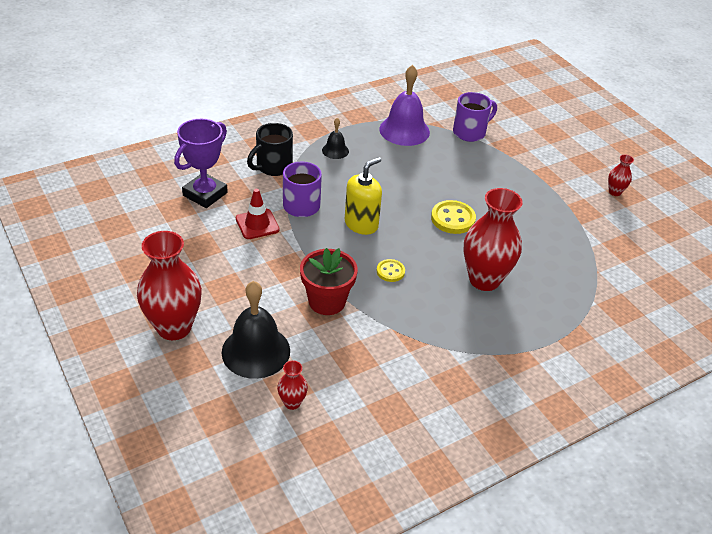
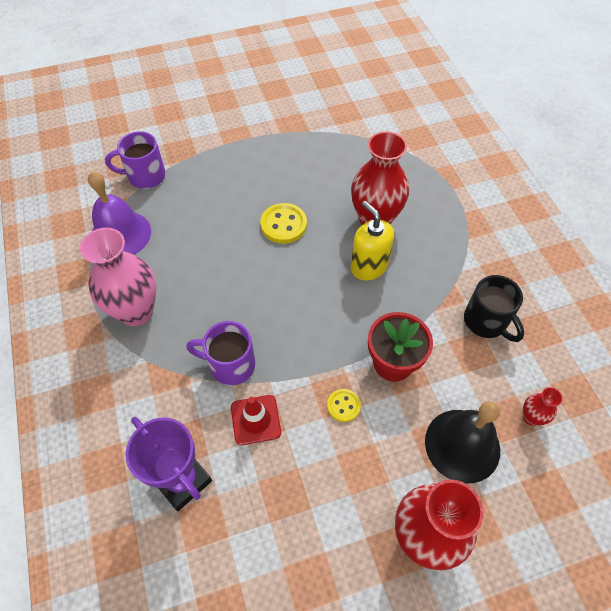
camera: 75 degrees left, 15 degrees up
black mug [247,123,293,176] -> black mug moved to [464,275,524,342]
black bell [322,118,349,159] -> pink vase [80,228,156,326]
yellow soap dispenser [345,157,382,235] -> yellow soap dispenser moved to [351,201,394,280]
yellow button [377,259,405,282] -> yellow button moved to [327,389,361,422]
purple mug [453,92,497,142] -> purple mug turned 75 degrees counterclockwise [105,131,166,189]
red vase [608,155,634,196] -> none

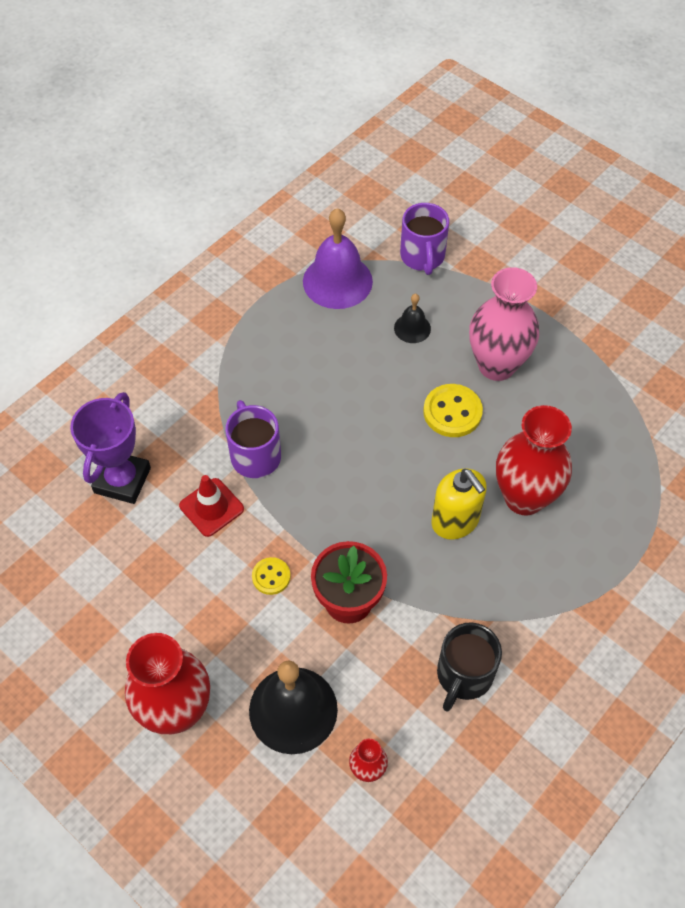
camera: 60 degrees right, 0 degrees up
pink vase [80,228,156,326] -> pink vase moved to [469,267,539,381]
purple mug [105,131,166,189] -> purple mug turned 150 degrees counterclockwise [400,203,449,275]
yellow soap dispenser [351,201,394,280] -> yellow soap dispenser turned 120 degrees clockwise [432,469,487,540]
none -> black bell [394,294,431,343]

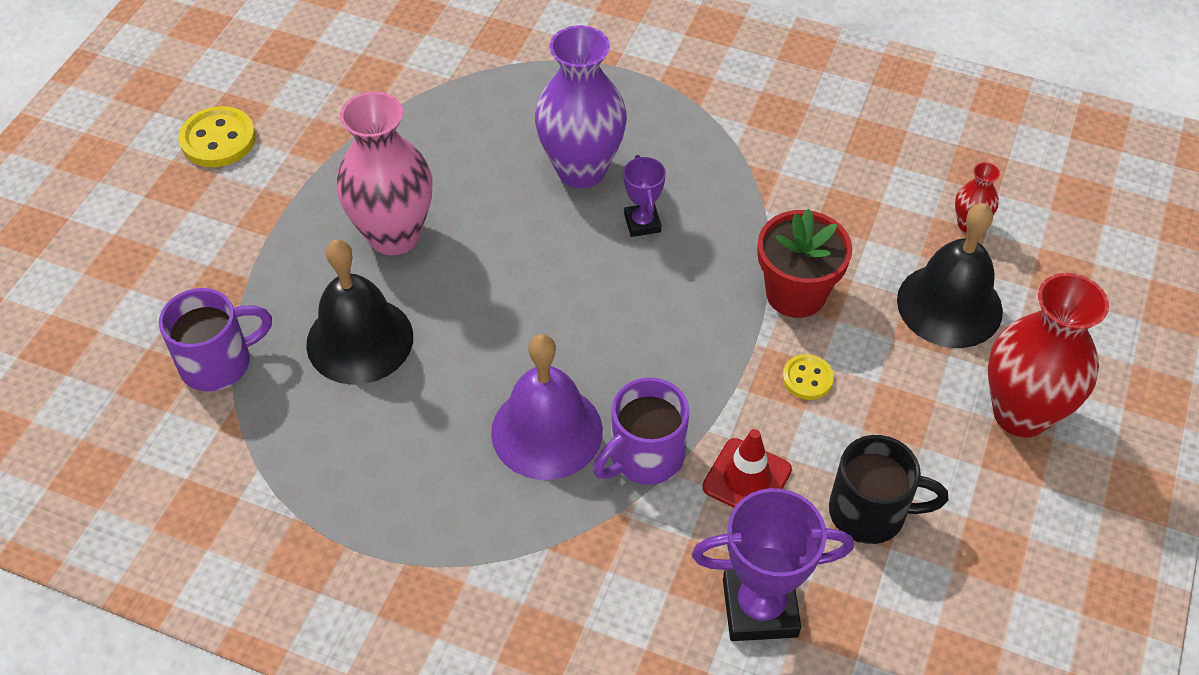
camera: 110 degrees left, 5 degrees down
purple bell [303,208,373,309] -> purple bell moved to [491,334,603,480]
black bell [394,294,431,343] -> black bell [306,239,413,385], size x1.95
yellow button [423,384,483,437] -> yellow button moved to [179,106,256,167]
yellow soap dispenser [432,469,487,540] -> purple trophy [623,155,666,237]
black mug [437,622,502,712] -> black mug moved to [829,435,948,544]
red vase [496,405,572,516] -> purple vase [535,25,627,188]

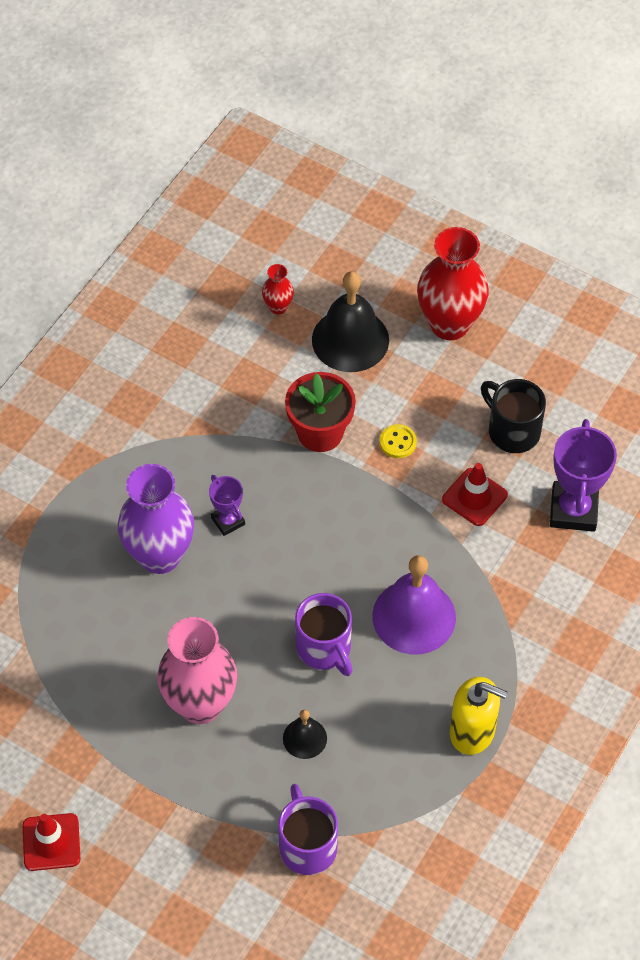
camera: 80 degrees left, 5 degrees up
yellow button [179,106,256,167] -> red traffic cone [23,813,80,871]
black bell [306,239,413,385] -> black bell [283,710,327,759], size x0.51
purple mug [593,377,689,485] -> purple mug moved to [295,593,353,676]
purple trophy [623,155,666,237] -> purple trophy turned 60 degrees clockwise [209,475,245,536]
black mug [829,435,948,544] -> black mug turned 60 degrees counterclockwise [481,379,546,453]
none -> yellow soap dispenser [450,677,507,755]

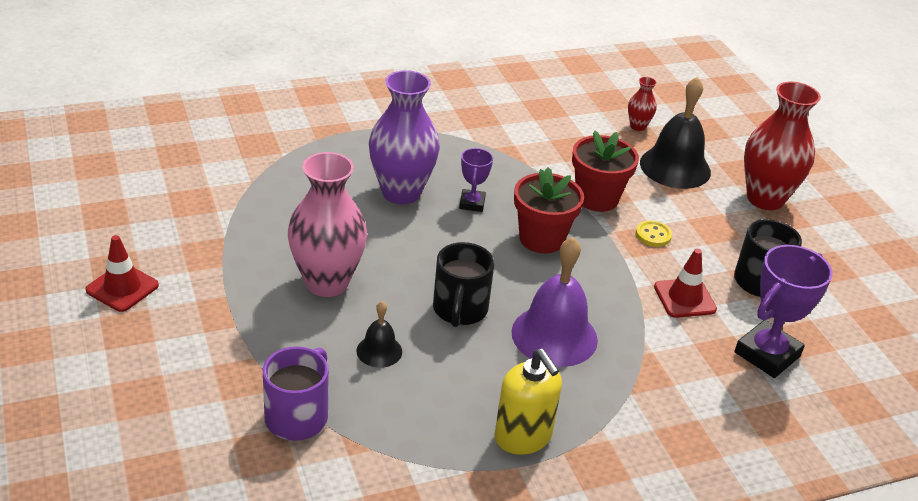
camera: 35 degrees right, 20 degrees down
purple mug [295,593,353,676] -> black mug [433,242,494,327]
none -> red flower pot [514,167,584,254]

